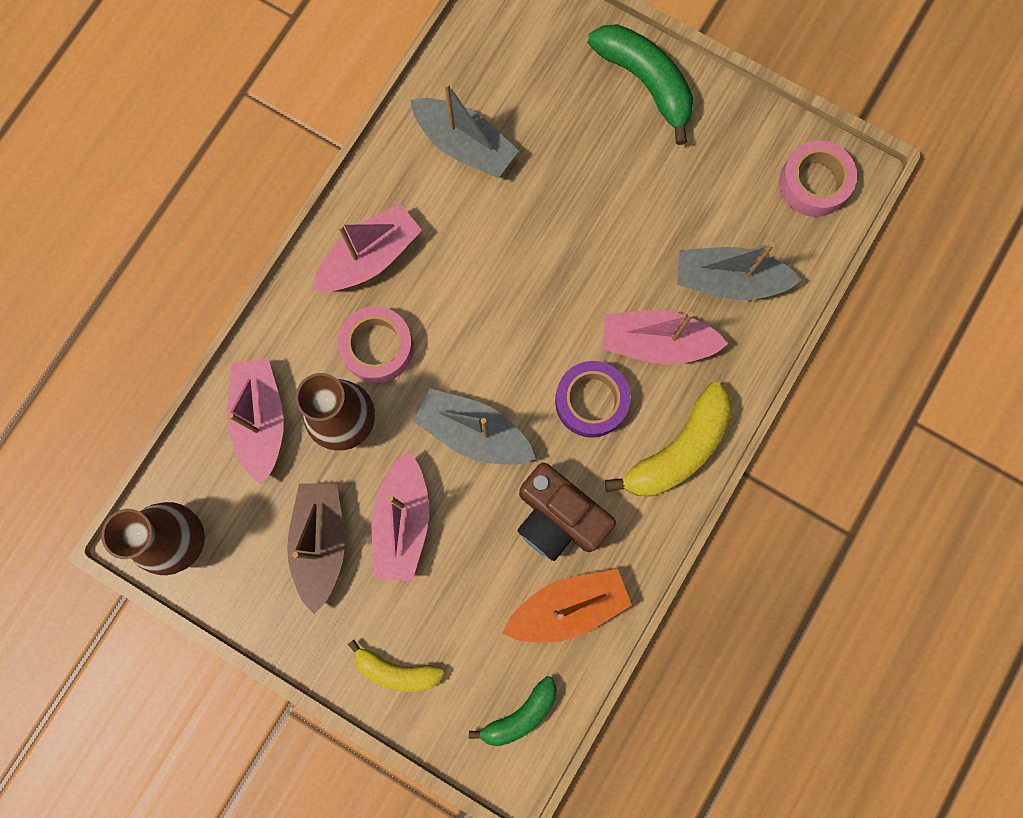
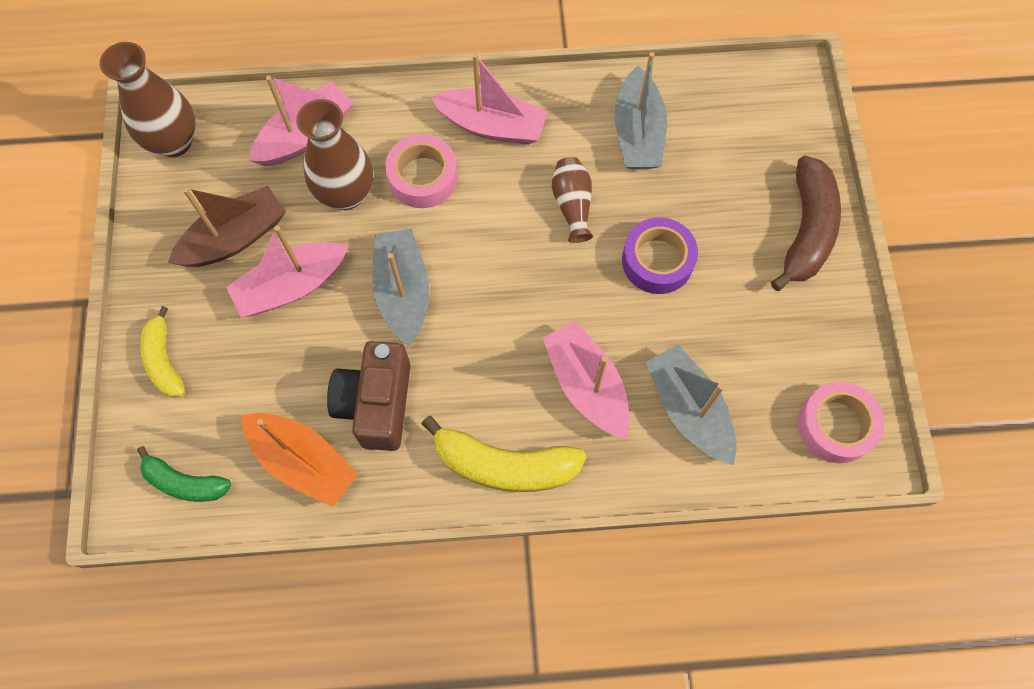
camera: 55 degrees right, 10 degrees down
purple tape [555,361,631,438] -> purple tape moved to [622,217,698,294]
green banana [588,24,693,145] -> brown banana [771,156,841,291]
none -> brown vase [552,157,593,243]

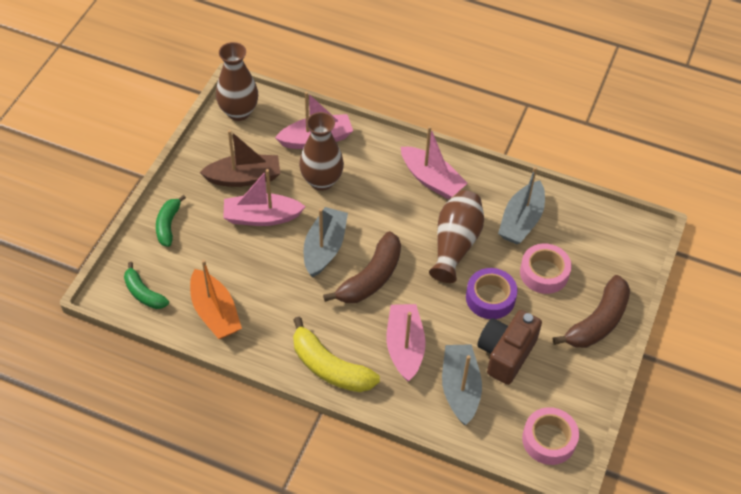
camera: 25 degrees right, 15 degrees down
yellow banana [140,306,185,398] -> green banana [156,195,186,247]
brown camera [327,341,410,451] -> brown camera moved to [477,310,542,385]
pink tape [385,134,458,208] -> pink tape moved to [520,243,572,294]
brown vase [552,157,593,243] -> brown vase [429,190,484,283], size x1.66
none -> brown banana [323,231,401,303]

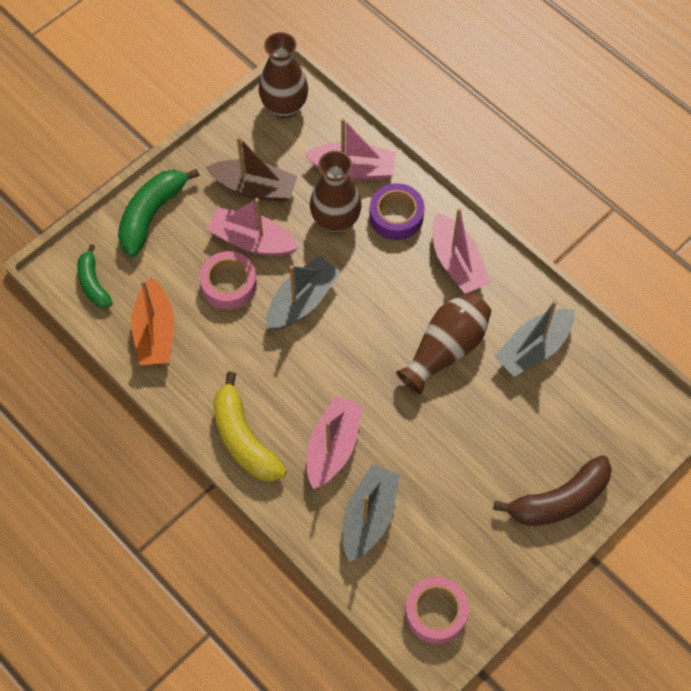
camera: 25 degrees right, 10 degrees up
green banana [156,195,186,247] -> green banana [118,169,200,257], size x1.62
brown banana [323,231,401,303] -> none
purple tape [466,268,518,319] -> purple tape moved to [369,183,425,240]
brown camera [477,310,542,385] -> none
pink tape [520,243,572,294] -> pink tape moved to [199,251,257,310]

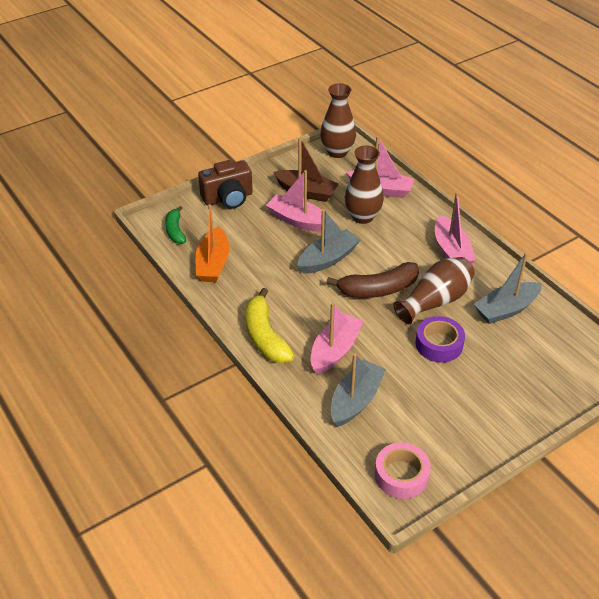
camera: 10 degrees right, 20 degrees down
green banana [118,169,200,257] -> brown camera [198,160,253,209]
pink tape [199,251,257,310] -> none
purple tape [369,183,425,240] -> purple tape moved to [416,316,465,363]
brown banana [493,455,612,526] -> brown banana moved to [326,262,419,298]

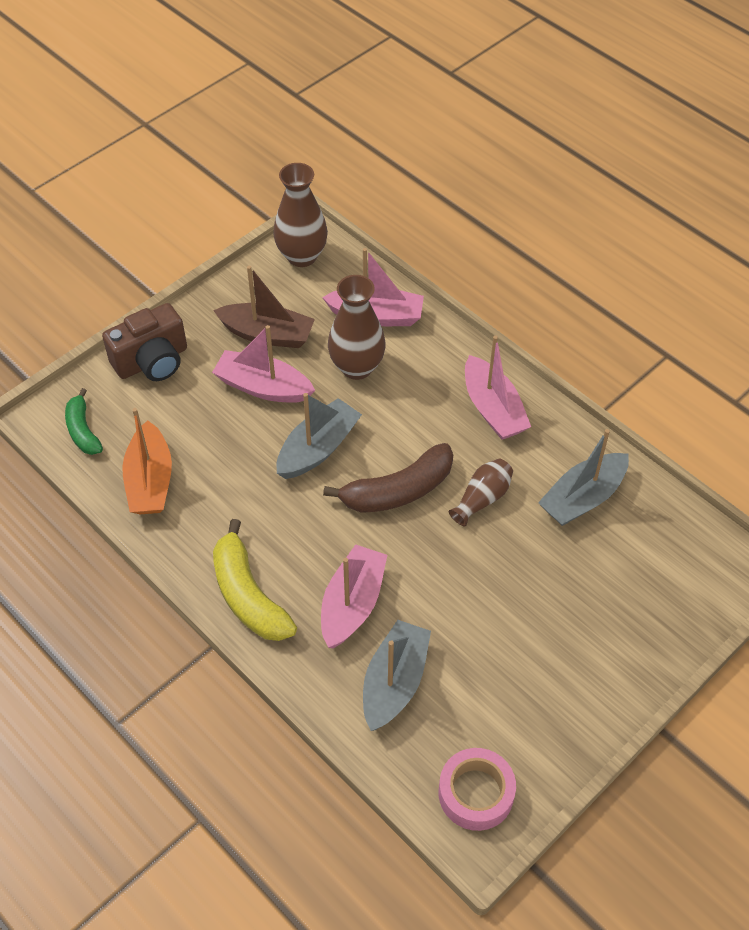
camera: 10 degrees left, 10 degrees up
brown vase [394,257,475,324] -> brown vase [449,459,513,527], size x0.60
purple tape [416,316,465,363] -> none

